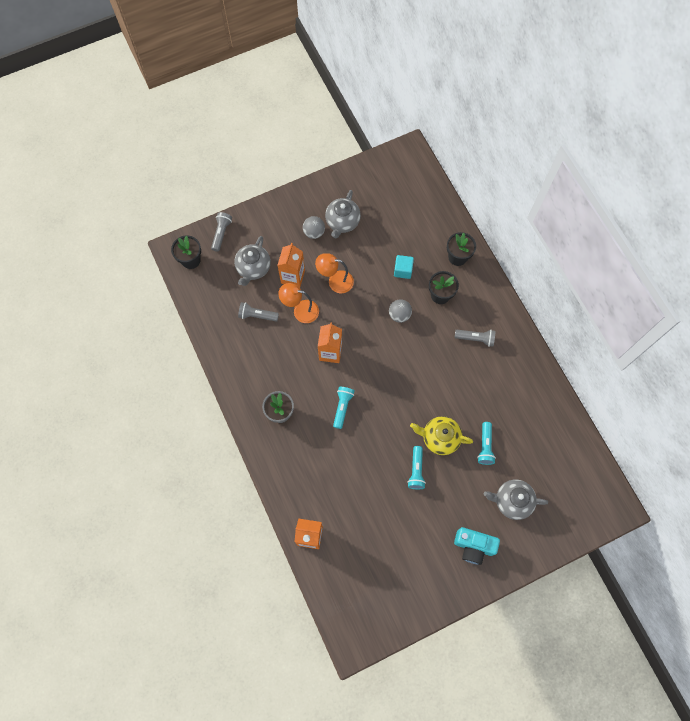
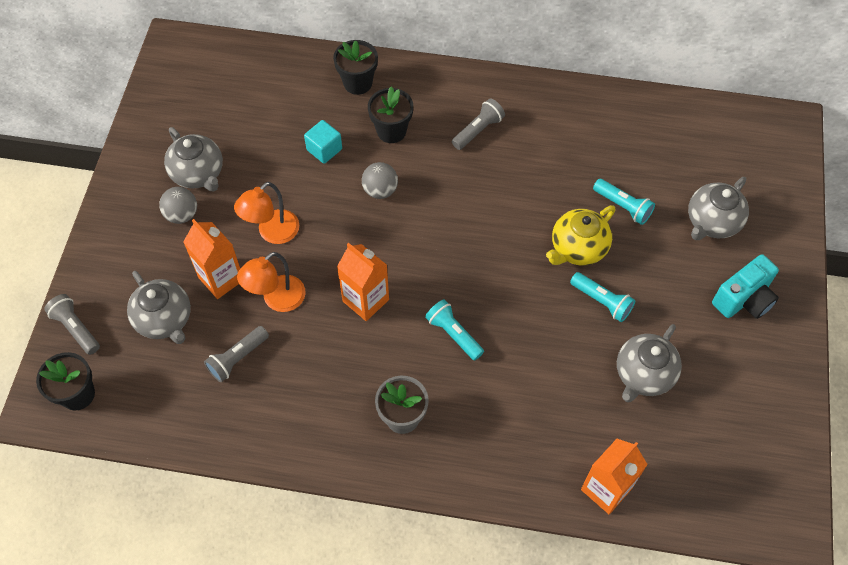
camera: 55 degrees left, 10 degrees down
none -> grey teapot [617,324,682,402]

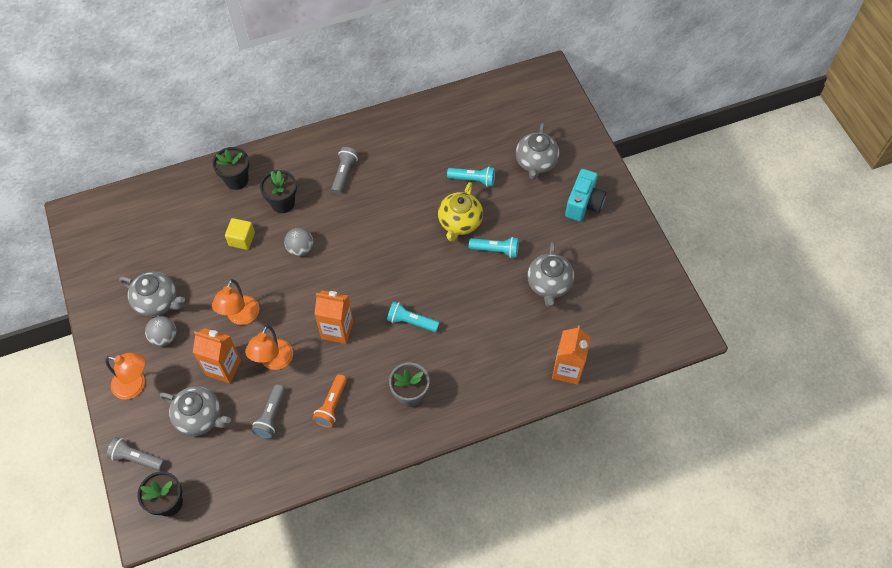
camera: 30 degrees left, 0 degrees up
turquoise cube [304,120,342,164] -> yellow cube [225,218,255,250]
none -> orange lamp [105,353,145,400]
none -> orange flashlight [312,374,347,428]

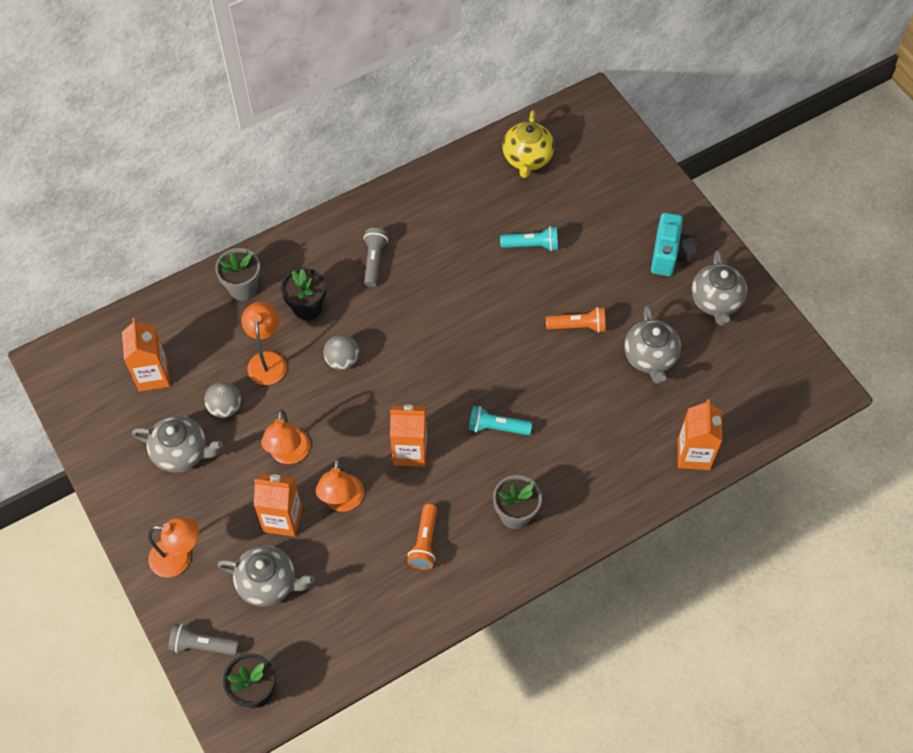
camera: 10 degrees left, 0 degrees up
grey ball [145,316,176,346] -> grey ball moved to [204,382,241,418]
black flower pot [212,147,249,190] -> grey flower pot [215,248,261,301]
yellow cube [225,218,255,250] -> orange lamp [242,302,287,385]
grey flashlight [251,385,285,439] -> none
yellow teapot [438,182,483,242] -> yellow teapot moved to [503,110,554,178]
turquoise flashlight [469,237,519,258] -> orange flashlight [546,307,606,333]
grey teapot [516,123,559,180] -> grey teapot moved to [691,250,747,326]
none -> orange carton [122,318,170,392]

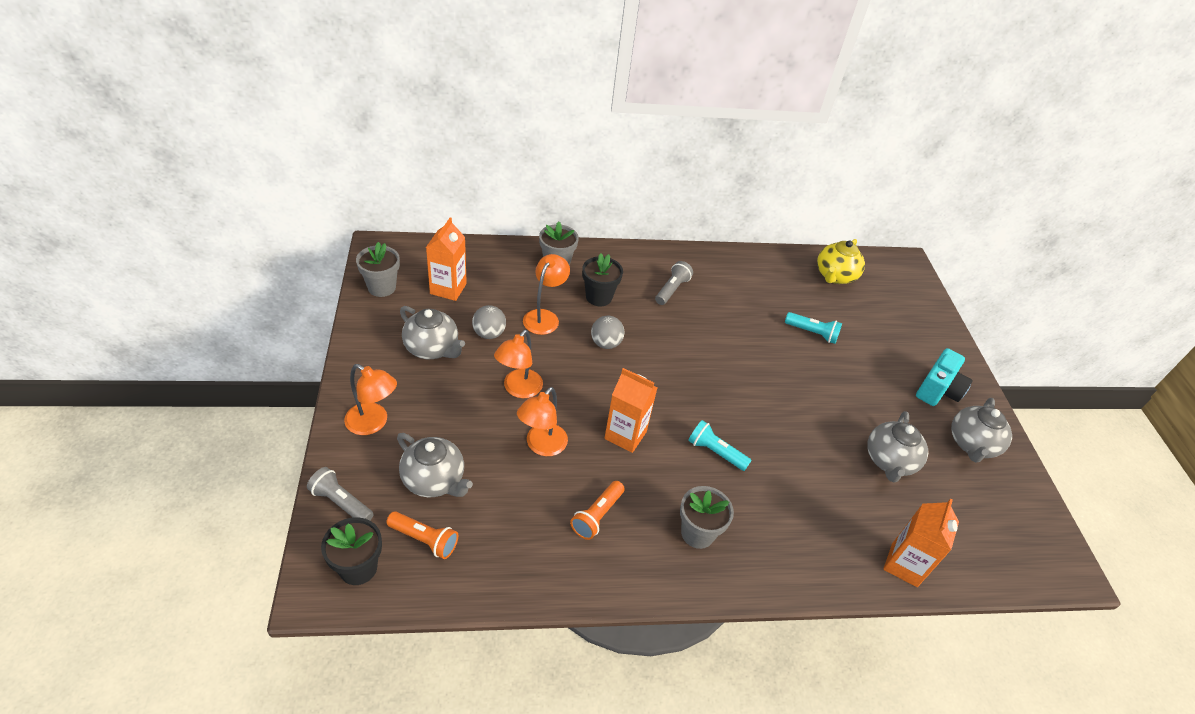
camera: 20 degrees right, 15 degrees down
orange carton [254,474,302,537] -> none
orange flashlight [546,307,606,333] -> orange flashlight moved to [386,511,458,559]
none -> grey flower pot [356,242,400,297]

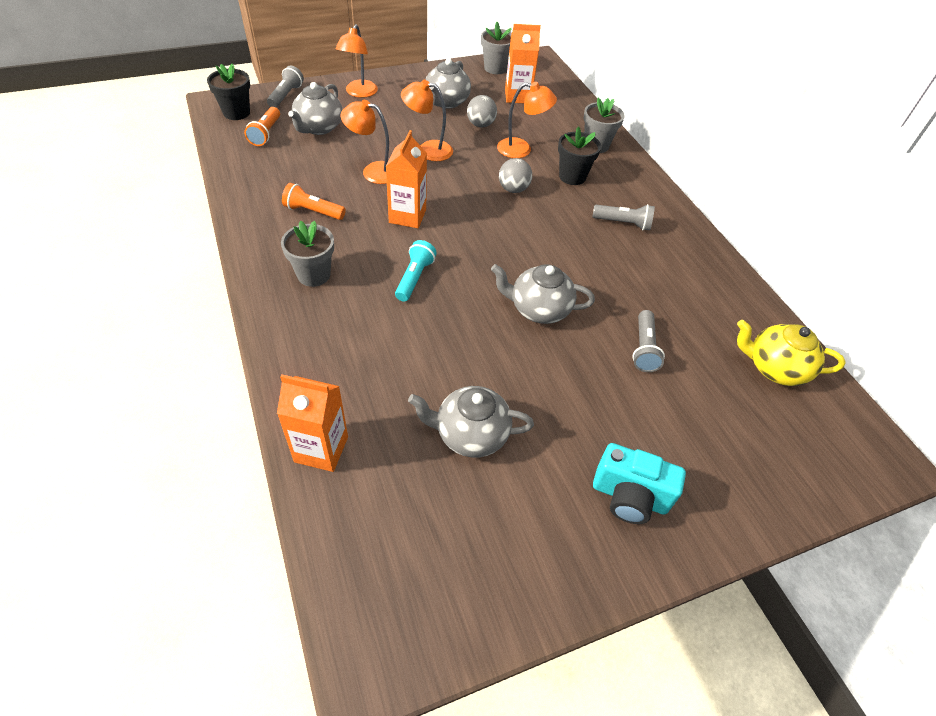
camera: 75 degrees right, 5 degrees up
turquoise flashlight [785,312,842,344] -> grey flashlight [632,310,665,372]
grey teapot [951,398,1012,463] -> grey teapot moved to [491,264,595,324]

